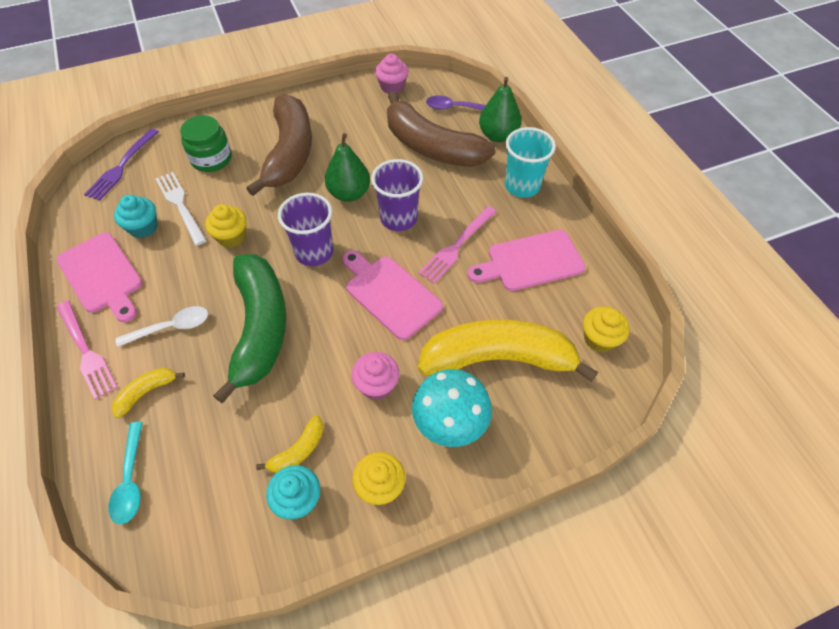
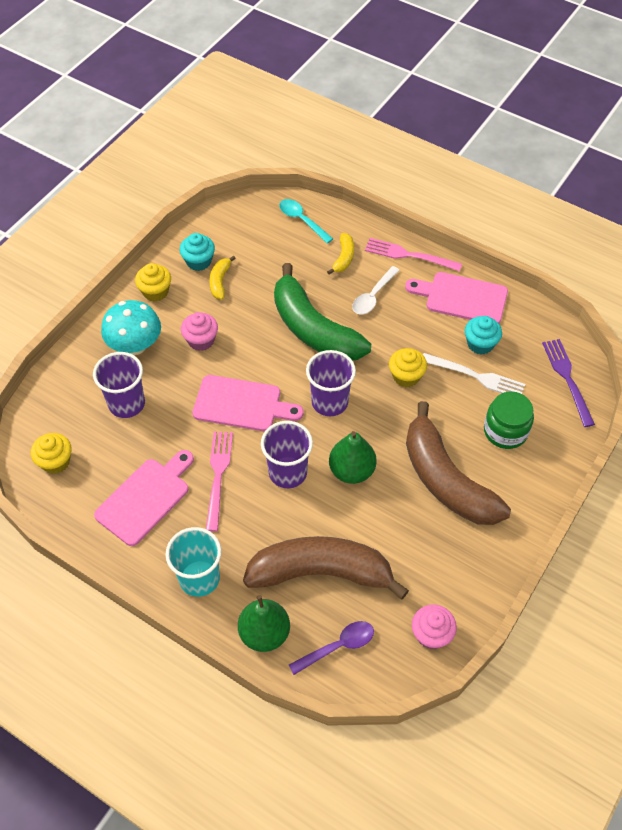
camera: 145 degrees right, 0 degrees up
yellow banana [418,319,598,382] -> purple cup [93,352,145,418]

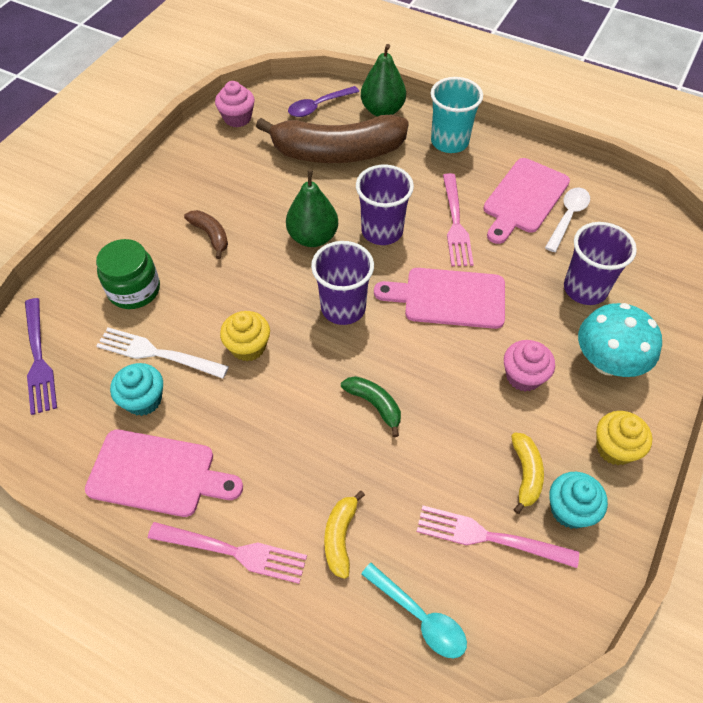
camera: 175 degrees right, 0 degrees up
yellow cupcake [31,433,72,474] -> none
green banana [274,263,371,360] -> green banana [341,376,401,437], size x0.42
white spoon [352,266,400,314] -> white spoon moved to [545,188,590,252]
brown banana [406,401,511,525] -> brown banana [184,210,228,259], size x0.42
none -> pink fork [416,506,579,568]

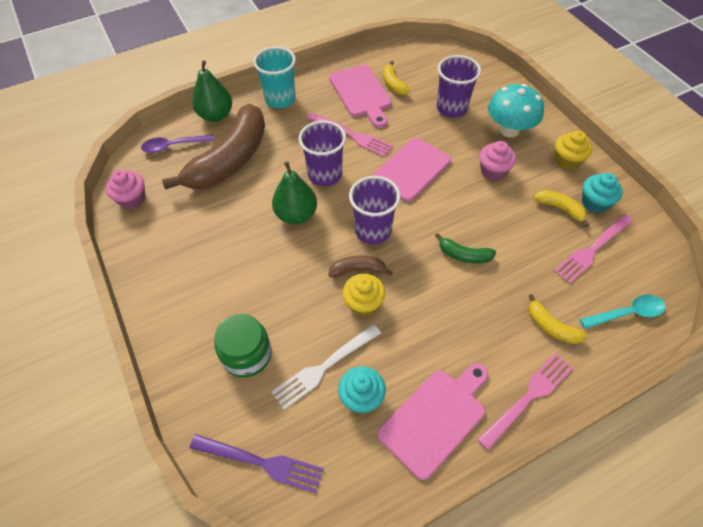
camera: 55 degrees left, 0 degrees up
brown banana [184,210,228,259] -> brown banana moved to [328,255,393,277]
purple spoon [288,86,359,117] -> purple spoon turned 75 degrees clockwise [141,135,214,153]
green banana [341,376,401,437] -> green banana turned 150 degrees counterclockwise [435,233,496,263]
white spoon [545,188,590,252] -> yellow banana [383,61,410,95]

